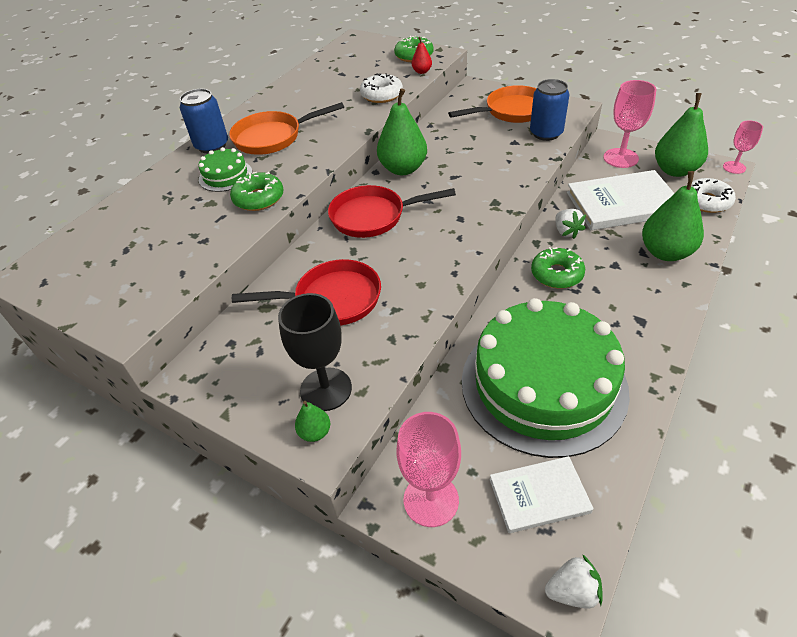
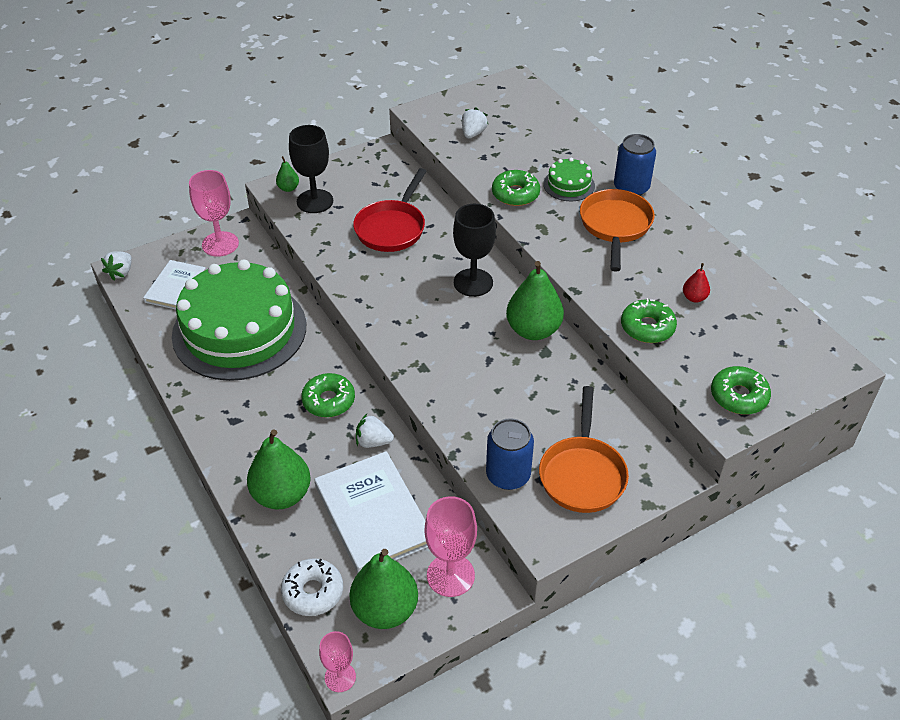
camera: 115 degrees right, 0 degrees up
red pan [328,185,456,238] -> black goblet [453,204,496,297]
white donut [360,73,403,103] -> green donut [621,298,677,343]
red pear [412,37,432,74] -> red pear moved to [683,263,710,303]
white book [567,170,675,230] -> white book turned 45 degrees counterclockwise [315,451,428,573]
none -> white strawberry [462,107,489,138]

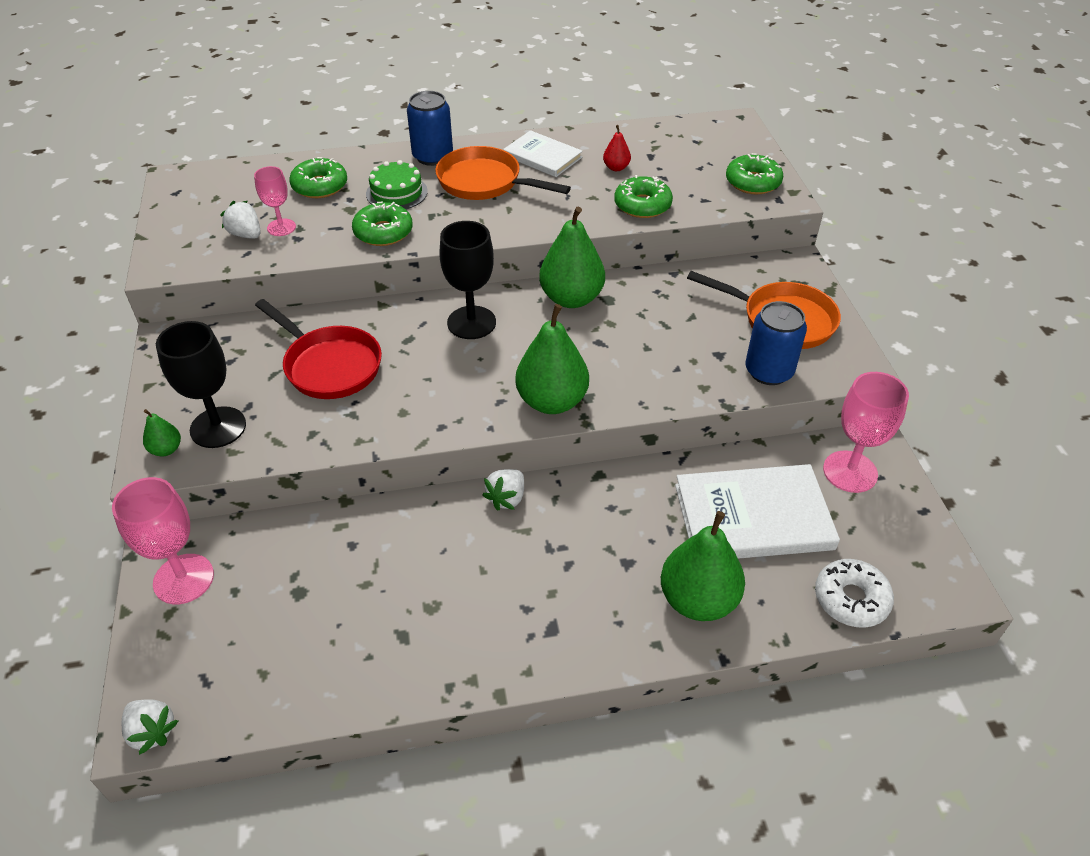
camera: 70 degrees left, 0 degrees up
white book [143,260,206,310] -> white book moved to [503,130,583,177]
green cake [172,260,306,381] -> none
green donut [301,373,355,417] -> green donut moved to [289,157,347,198]
pink goblet [319,631,356,692] -> pink goblet moved to [254,166,296,236]
green pear [350,549,418,629] -> green pear moved to [515,304,589,414]
white strawberry [356,414,394,448] -> white strawberry moved to [482,469,524,511]

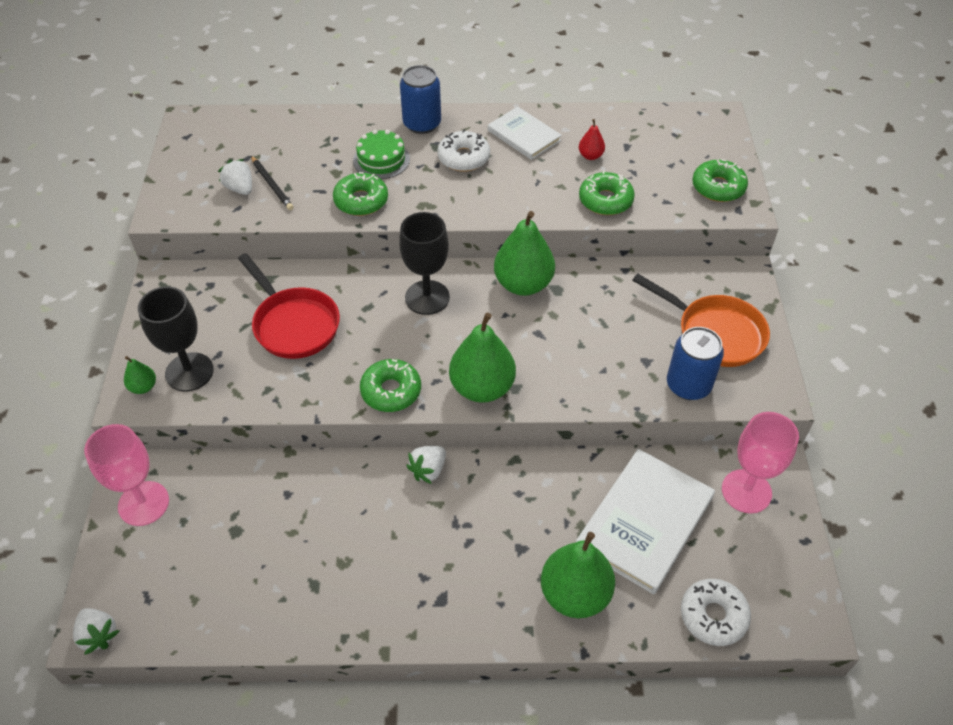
camera: 10 degrees right, 5 degrees up
pink goblet [254,166,296,236] -> black pencil [251,156,294,210]
green donut [289,157,347,198] -> green donut moved to [360,359,421,412]
orange pan [435,146,571,200] -> white donut [437,129,490,172]
white book [675,464,840,559] -> white book turned 60 degrees counterclockwise [576,449,715,594]

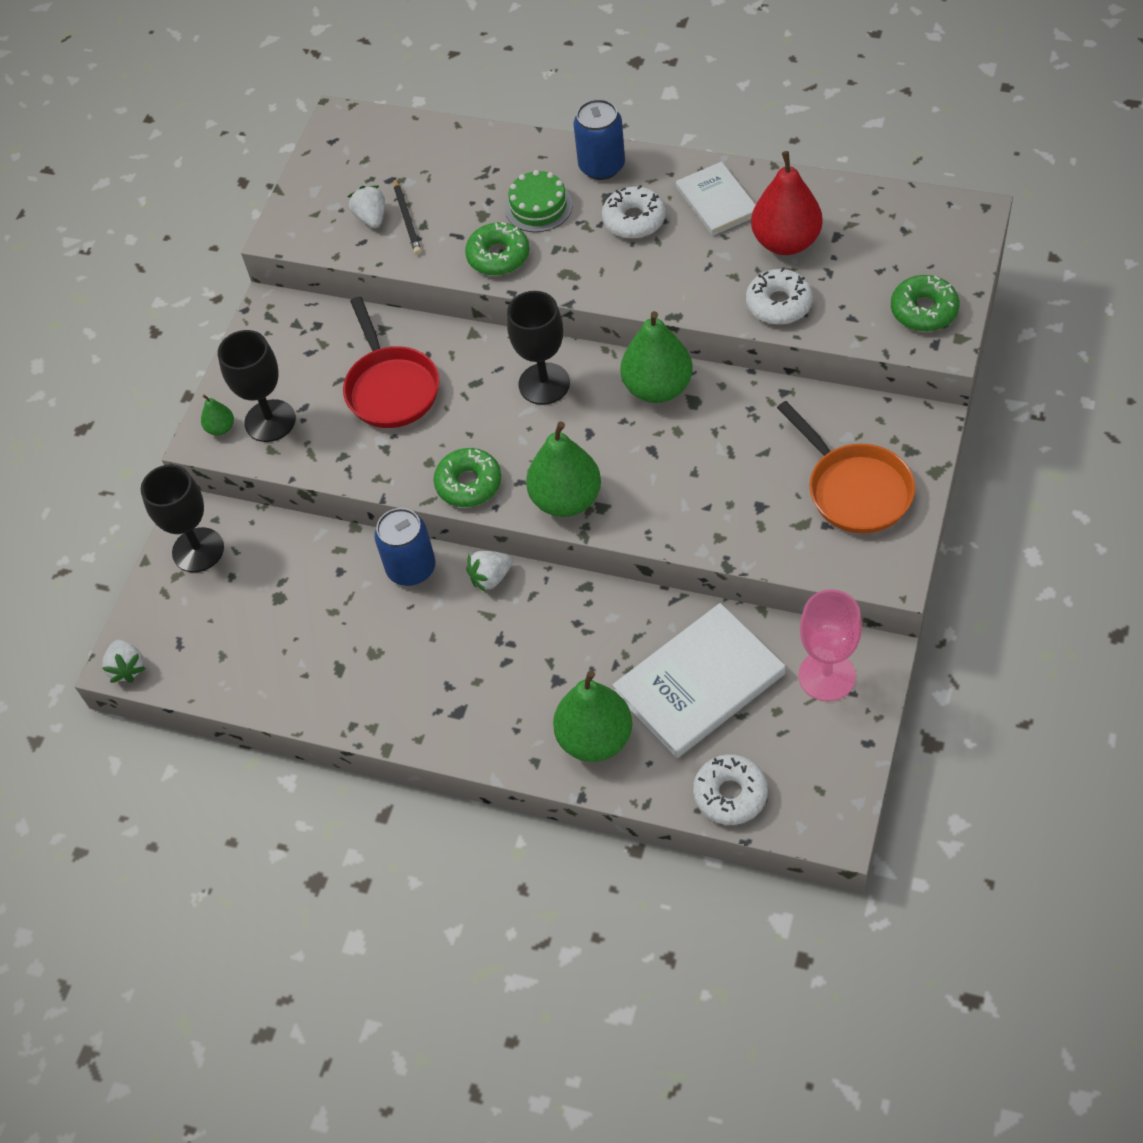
camera: 25 degrees right, 5 degrees up
pink goblet [84,424,169,526] -> black goblet [141,464,224,572]
red pear [579,119,605,160] -> red pear [751,151,822,255], size x2.15
green donut [579,171,635,215] -> white donut [746,267,813,325]
blue can [667,327,724,400] -> blue can moved to [374,508,435,586]

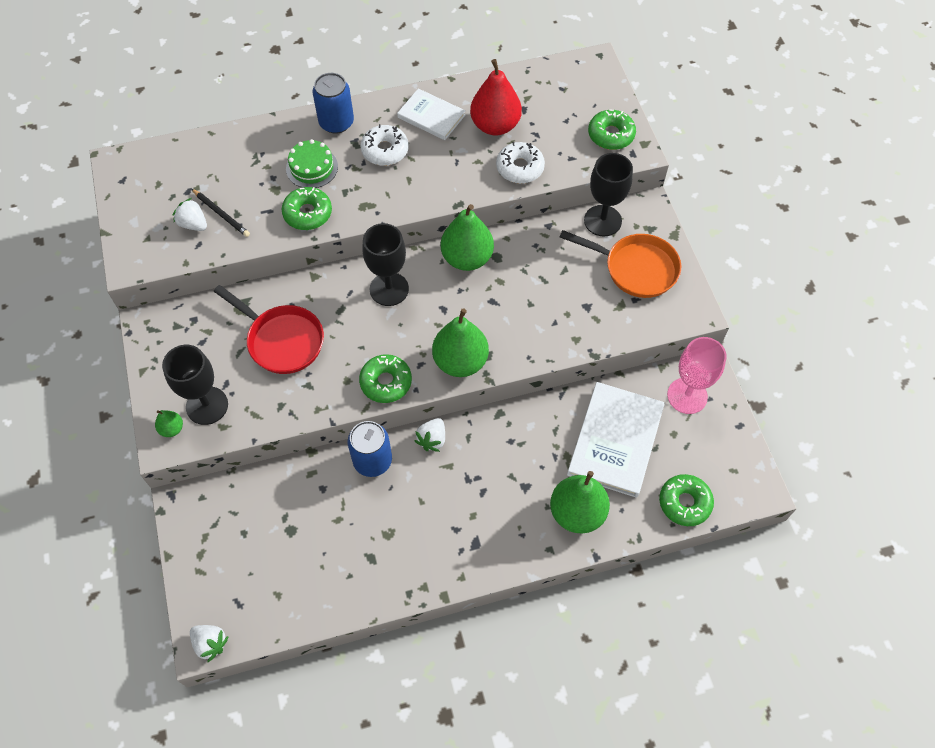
camera: 40 degrees left, 5 degrees up
black goblet [141,464,224,572] -> black goblet moved to [584,153,633,236]
white donut [693,754,768,825] -> green donut [659,474,714,526]

